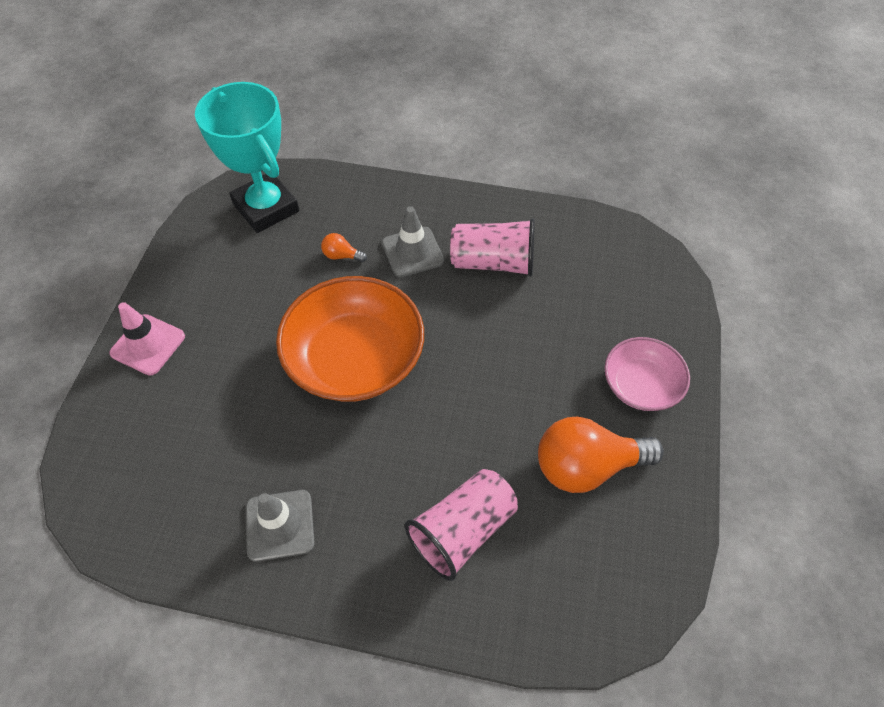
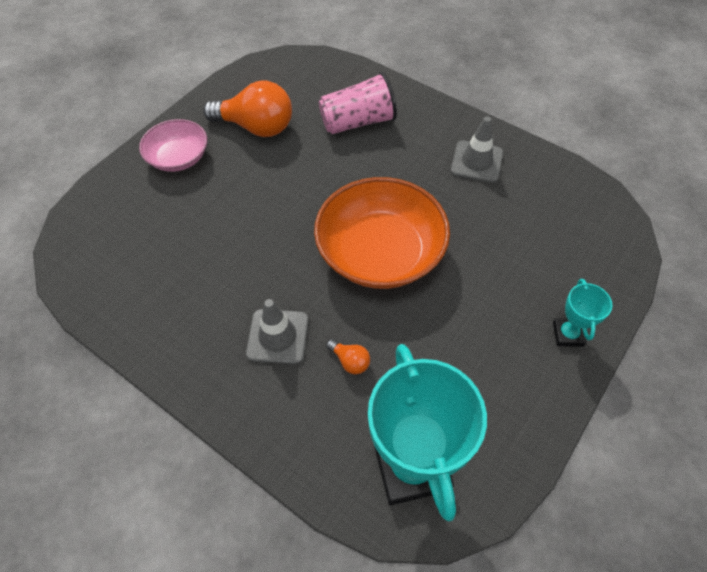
camera: 155 degrees left, 0 degrees up
pink traffic cone [109,302,185,376] -> turquoise trophy [553,279,612,347]
pink cup [450,218,535,277] -> none

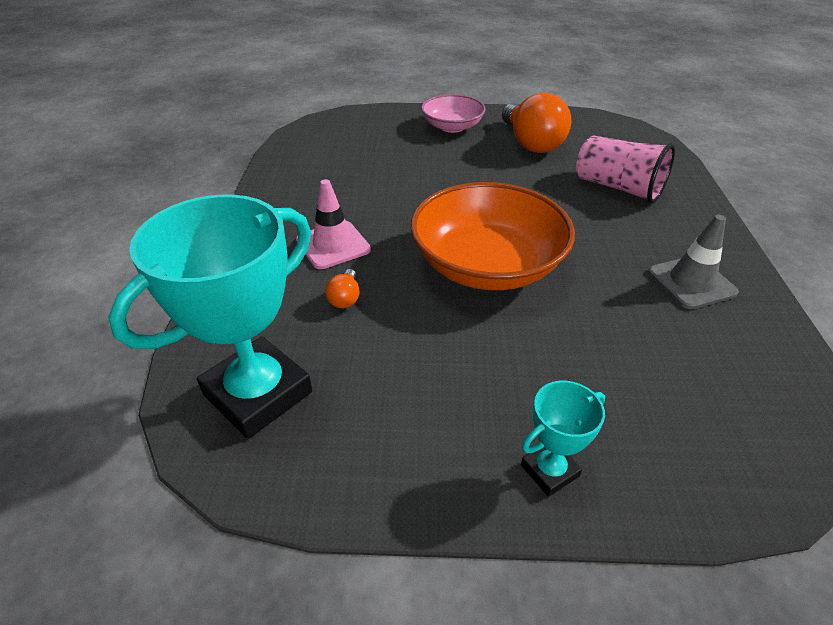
camera: 55 degrees right, 15 degrees down
grey traffic cone [246,299,309,364] -> pink traffic cone [296,179,371,269]

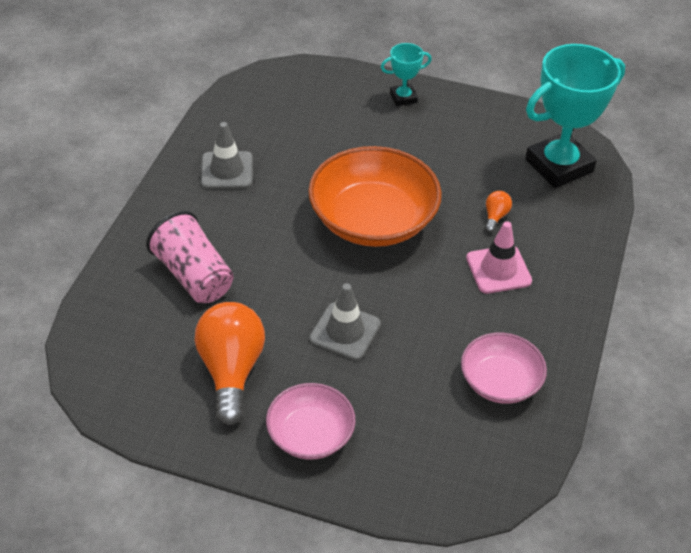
camera: 165 degrees left, 5 degrees up
none -> grey traffic cone [309,283,381,361]
none -> pink bowl [461,333,547,404]

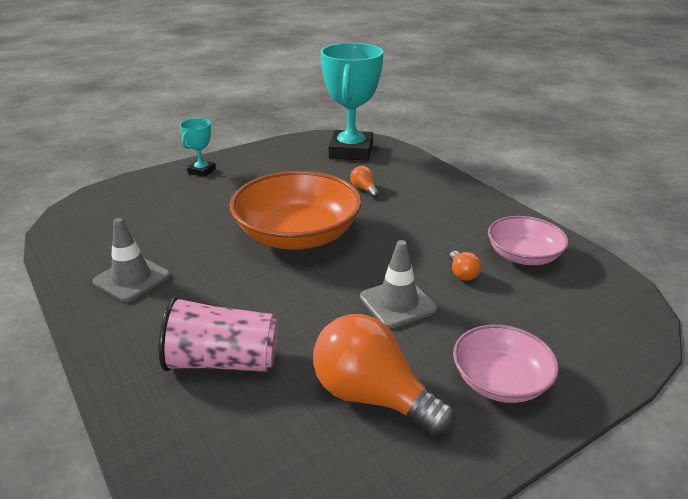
camera: 50 degrees left, 15 degrees down
pink traffic cone [466,221,532,294] -> none
none -> orange light bulb [449,251,481,281]

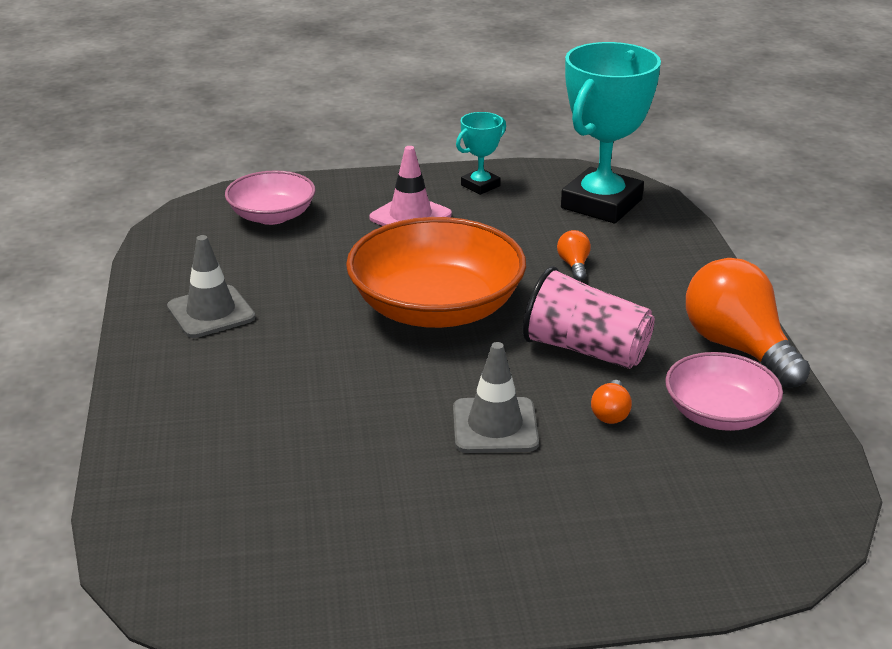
camera: 25 degrees right, 0 degrees up
pink cup [158,296,278,372] -> pink cup moved to [523,266,655,369]
turquoise trophy [180,118,216,177] -> turquoise trophy moved to [456,112,506,195]
orange light bulb [313,314,455,436] -> orange light bulb moved to [686,258,811,388]
pink bowl [453,325,559,403] -> pink bowl moved to [225,170,315,225]
none -> pink traffic cone [370,146,452,226]

